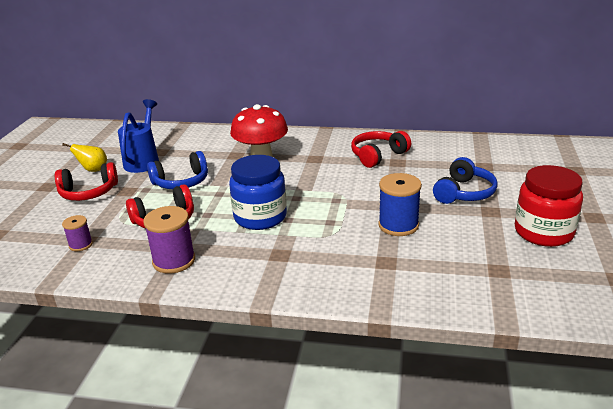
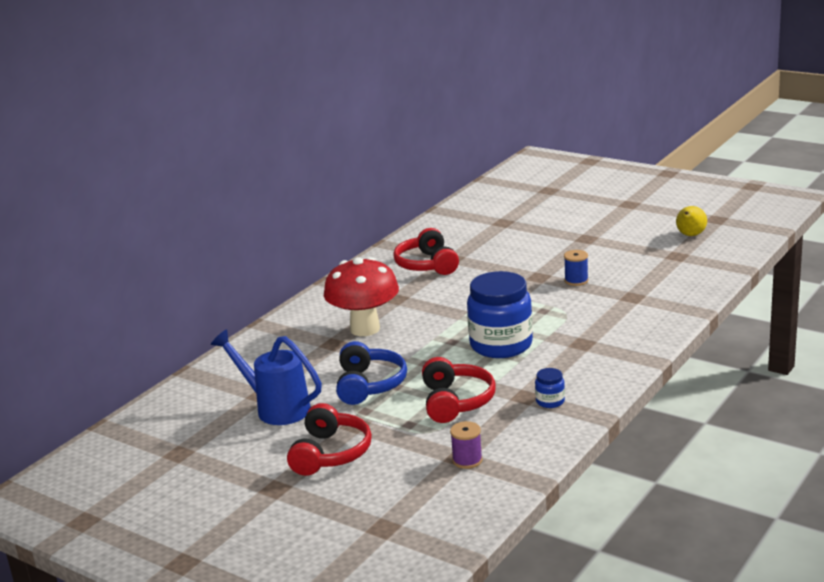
camera: 65 degrees left, 5 degrees down
yellow pear [62,143,107,172] -> yellow pear moved to [676,206,707,236]
purple spool [143,206,195,274] -> blue jar [535,368,565,408]
blue spool [378,173,422,236] -> blue spool [564,250,589,286], size x0.57
blue headphones [433,157,498,204] -> none
red jar [515,165,583,247] -> none

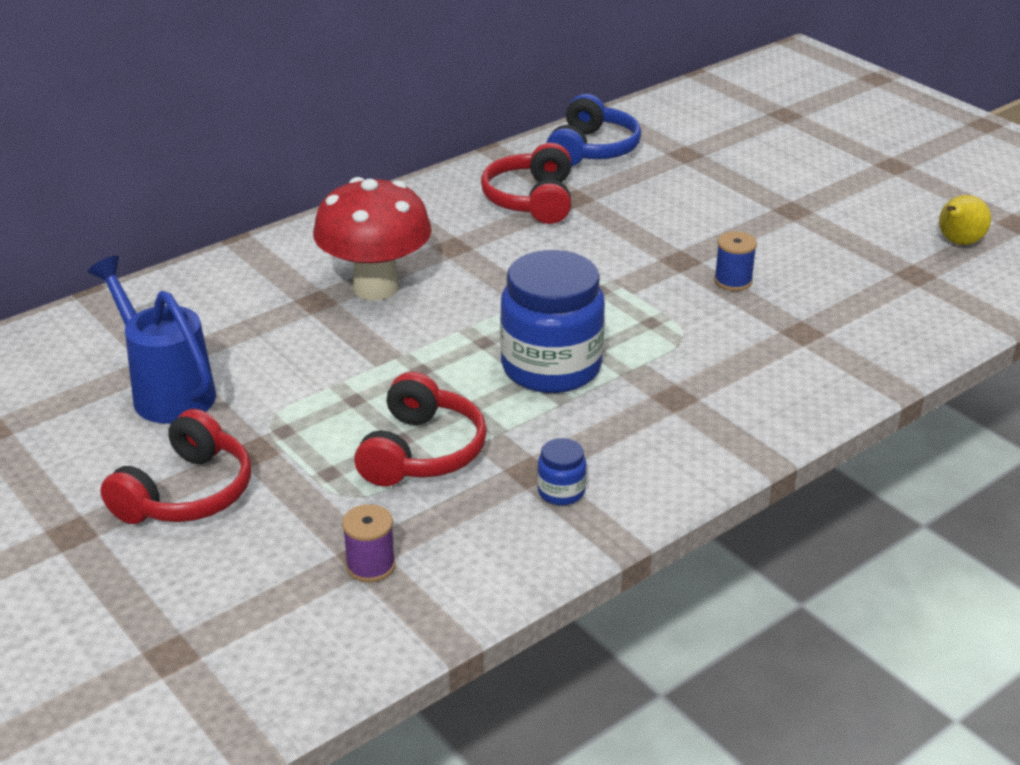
camera: 15 degrees right, 10 degrees up
blue headphones [336,341,407,405] -> blue headphones moved to [547,94,641,166]

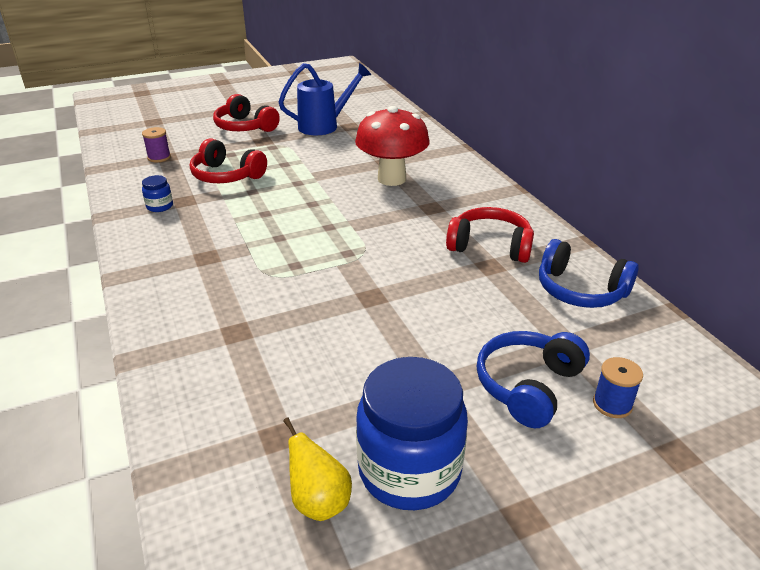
camera: 105 degrees right, 0 degrees up
blue jar [500,250,605,393] -> blue jar moved to [356,357,468,510]
blue spool [714,231,757,291] -> blue spool moved to [593,357,643,418]
none -> blue headphones [477,331,590,428]

